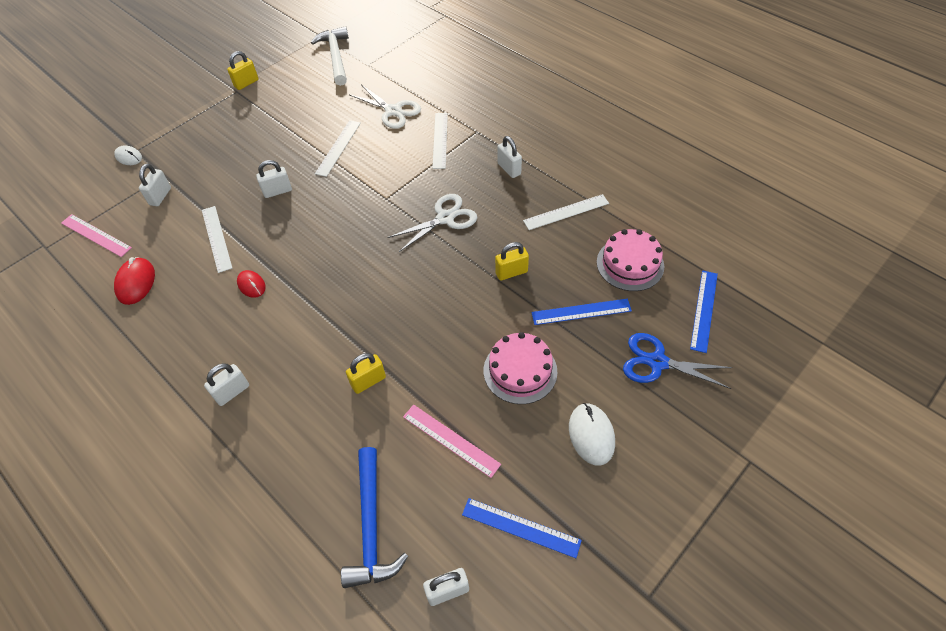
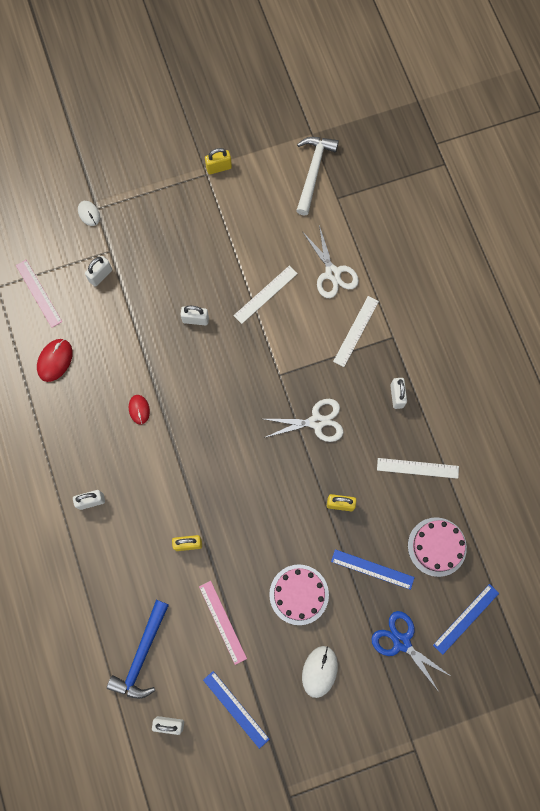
camera: 25 degrees right, 20 degrees up
white ruler [202,206,232,273] -> none

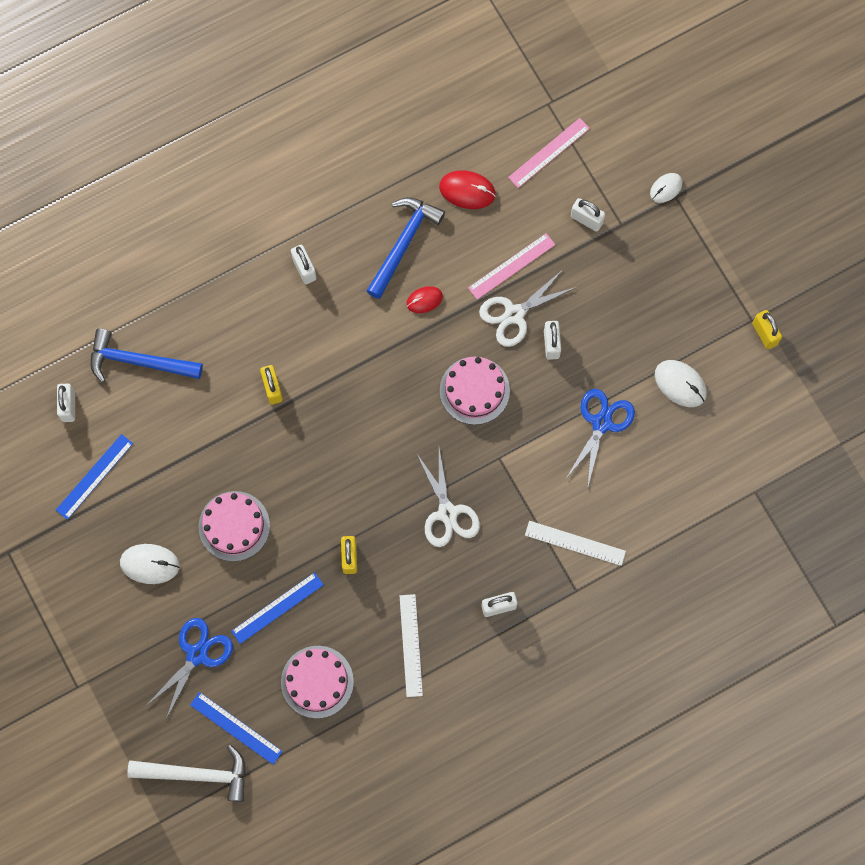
camera: 80 degrees right, 0 degrees up
pink ruler [199,581,247,665] -> pink ruler moved to [468,233,555,299]
white ruler [233,265,298,324] -> blue scissors [565,389,635,485]
white hammer [296,137,339,216] -> white hammer moved to [127,745,246,802]
white scissors [304,225,359,298] -> white scissors moved to [479,270,576,347]
blue ruler [331,549,415,590] -> blue ruler turned 45 degrees clockwise [231,572,324,644]
none -> blue hammer [367,197,445,299]
none -> pink cake [440,357,510,425]
none -> white mouse [655,360,707,407]

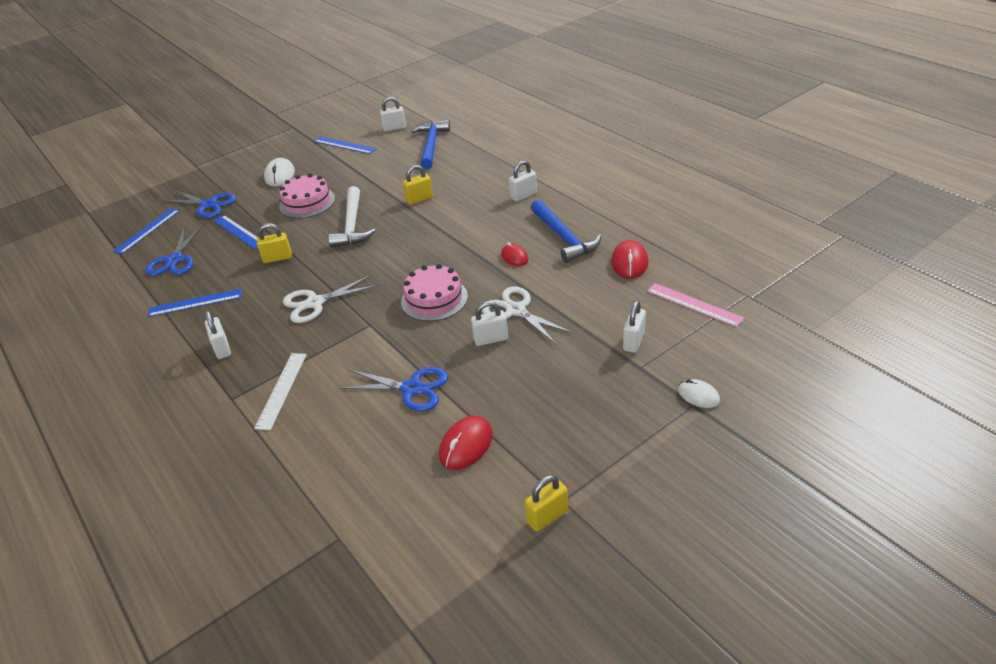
camera: 85 degrees right, 35 degrees down
white hammer [127,745,246,802] -> white hammer moved to [328,186,376,248]
pink cake [281,646,354,718] -> blue scissors [146,225,203,276]
blue hammer [367,197,445,299] -> blue hammer turned 45 degrees clockwise [531,200,601,263]
white ruler [400,594,423,697] -> blue ruler [148,289,242,317]
pink ruler [468,233,555,299] -> none
white mouse [655,360,707,407] -> red mouse [439,416,493,470]

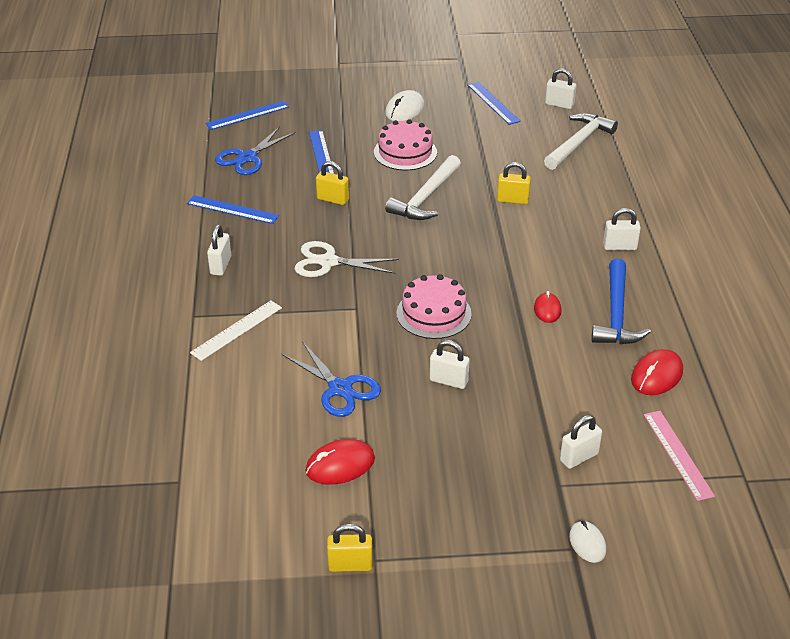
camera: 30 degrees right, 0 degrees up
blue scissors [162,190,236,218] -> none
blue hammer [411,120,450,169] -> white hammer [544,113,618,170]
white scissors [481,286,573,344] -> none

